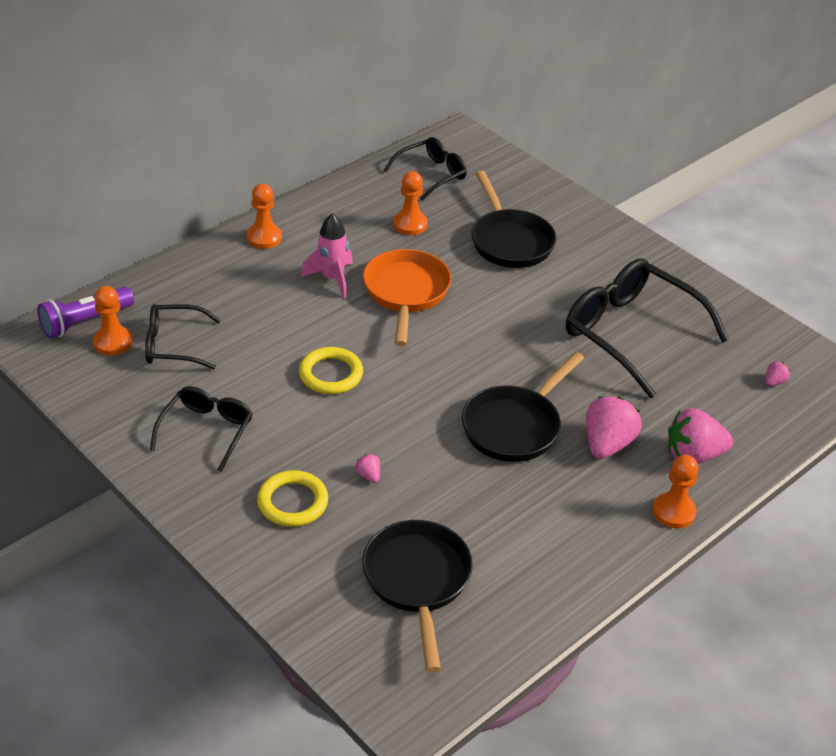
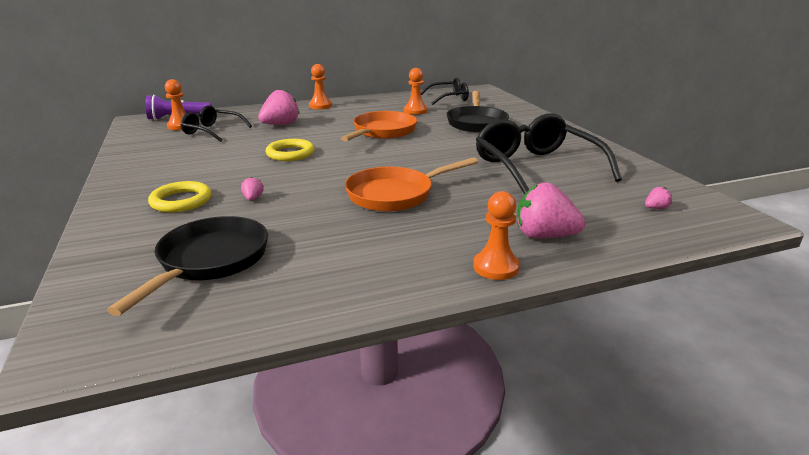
camera: 25 degrees right, 15 degrees down
black glasses [150,386,252,472] -> none
pink rocket [301,213,353,298] -> none
black pan [462,352,584,462] -> orange pan [345,157,478,212]
pink strawberry [586,396,642,459] -> pink strawberry moved to [258,89,300,125]

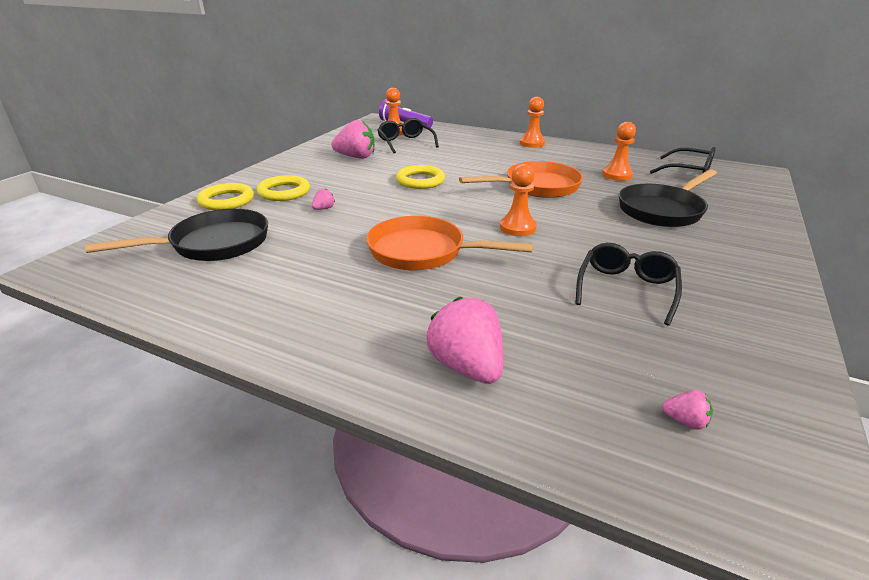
camera: 45 degrees right, 5 degrees up
pink strawberry [258,89,300,125] -> pink strawberry moved to [331,120,374,159]
orange pawn [473,191,520,280] -> orange pawn moved to [500,164,537,236]
black glasses [476,113,622,195] -> black glasses [575,243,682,325], size x0.57
none -> yellow ring [197,183,254,210]

